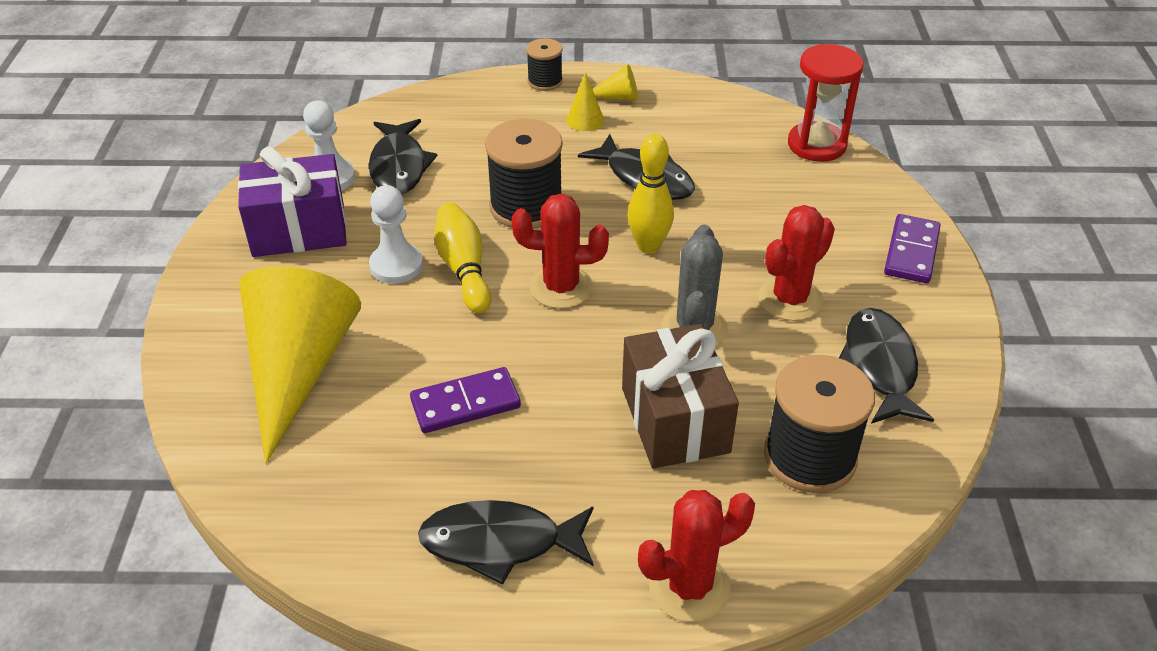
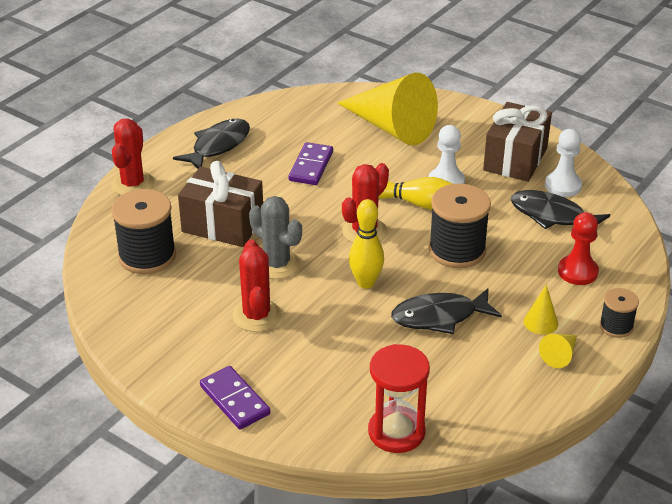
camera: 125 degrees right, 5 degrees down
purple gift [238,146,347,257] -> brown gift [483,102,552,182]
black fish [839,308,934,424] -> none
none -> red pawn [558,212,599,285]

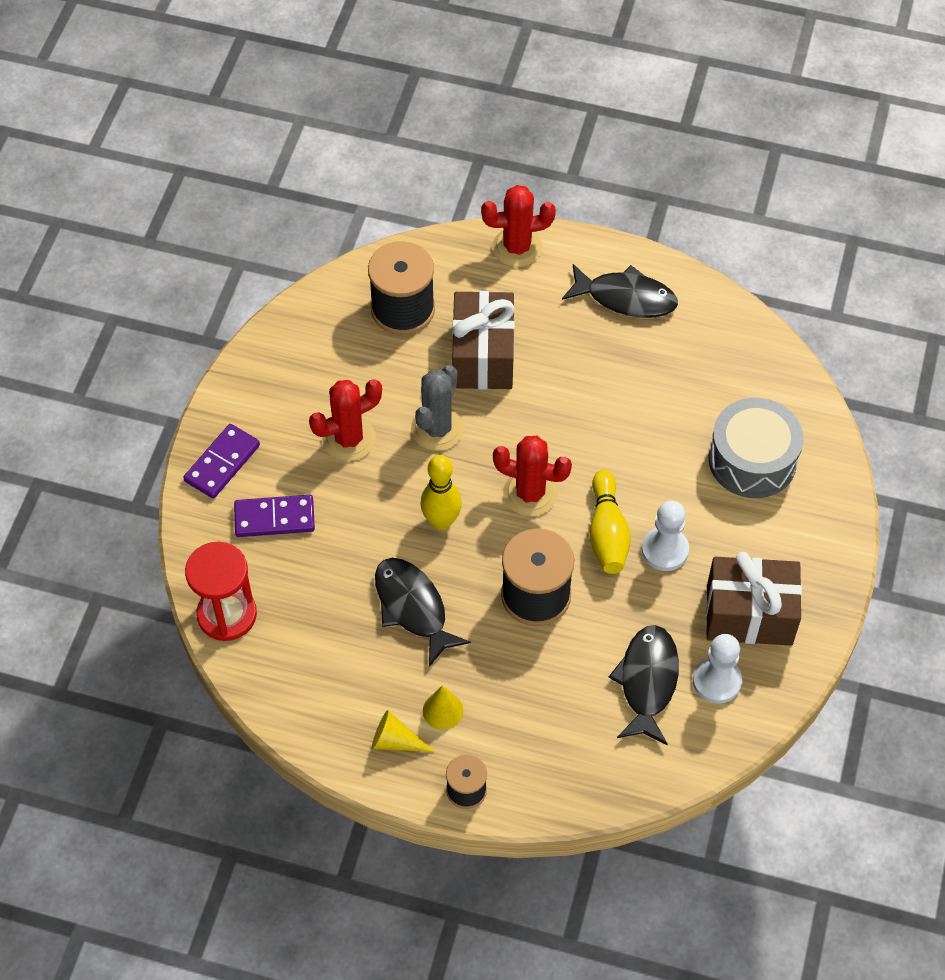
camera: 70 degrees right, 20 degrees up
purple domino [288,142,333,185] -> purple domino moved to [234,495,315,537]
yellow cone [338,73,438,145] -> grey drum [709,398,804,498]
red pawn [558,212,599,285] -> none

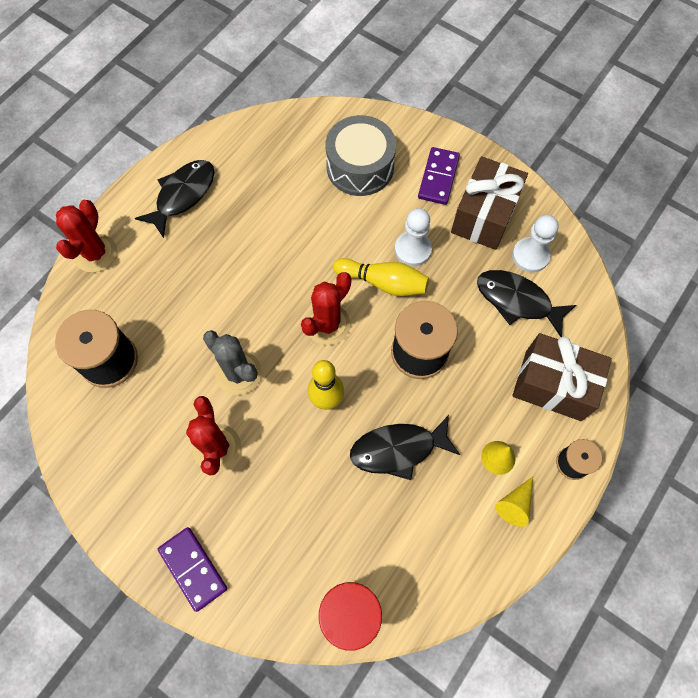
camera: 70 degrees left, 10 degrees up
purple domino [234,495,315,537] -> purple domino moved to [418,147,460,205]
brown gift [452,291,515,390] -> brown gift moved to [512,333,612,421]

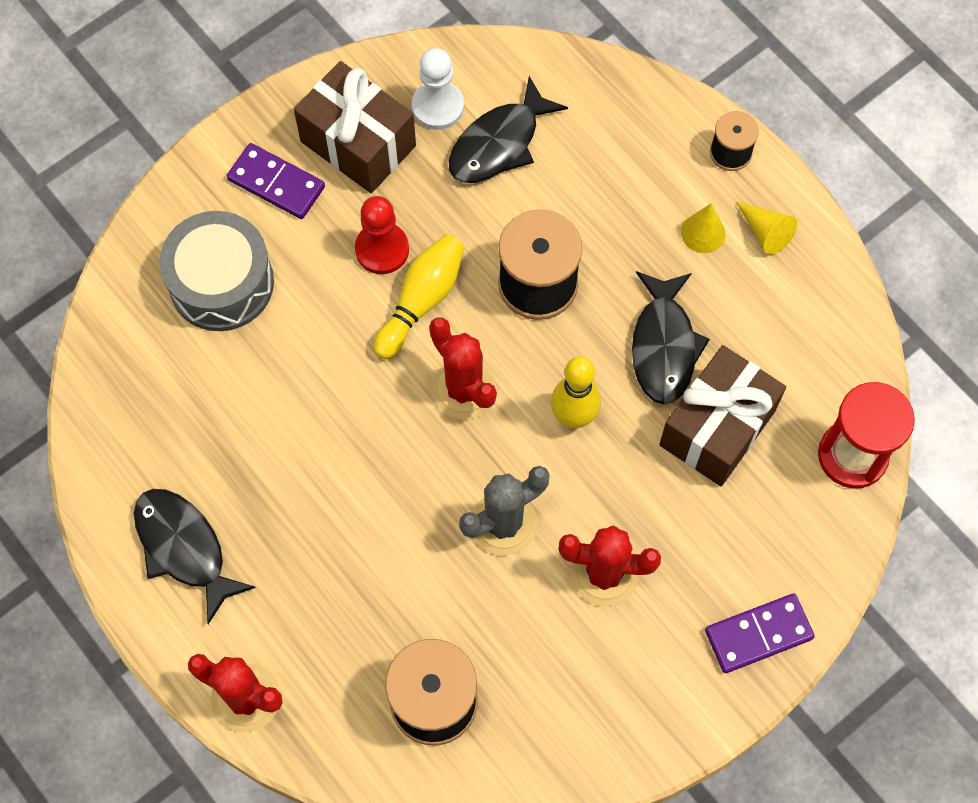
camera: 75 degrees left, 0 degrees up
white pawn [395,208,432,266] -> red pawn [355,196,409,274]
brown gift [512,333,612,421] -> brown gift moved to [659,345,786,486]

